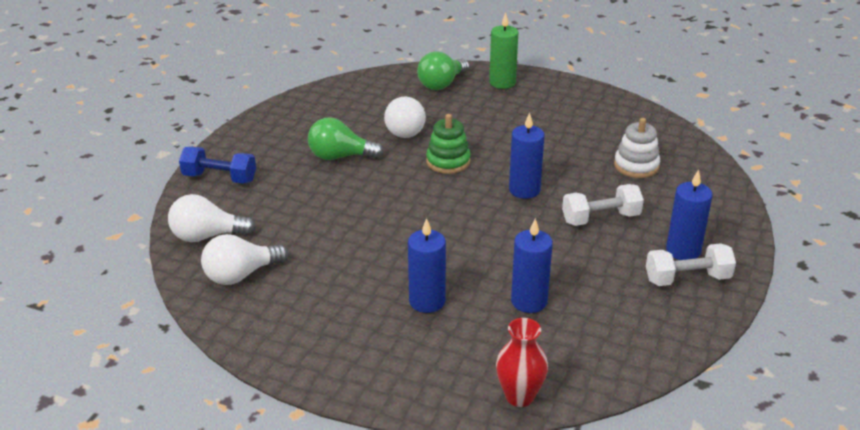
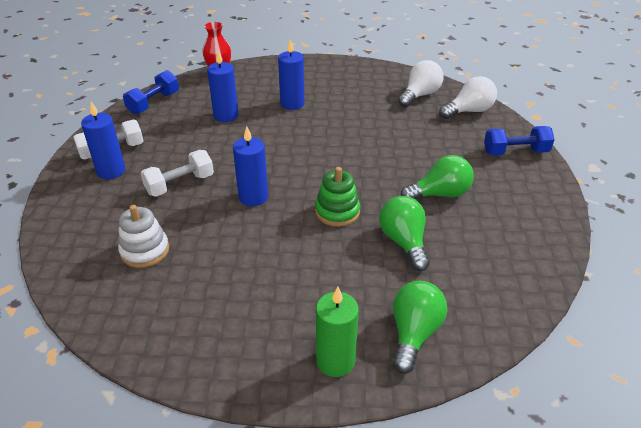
camera: 160 degrees right, 5 degrees up
white light bulb [384,97,426,138] -> green light bulb [379,196,430,272]
none -> blue dumbbell [123,70,179,115]

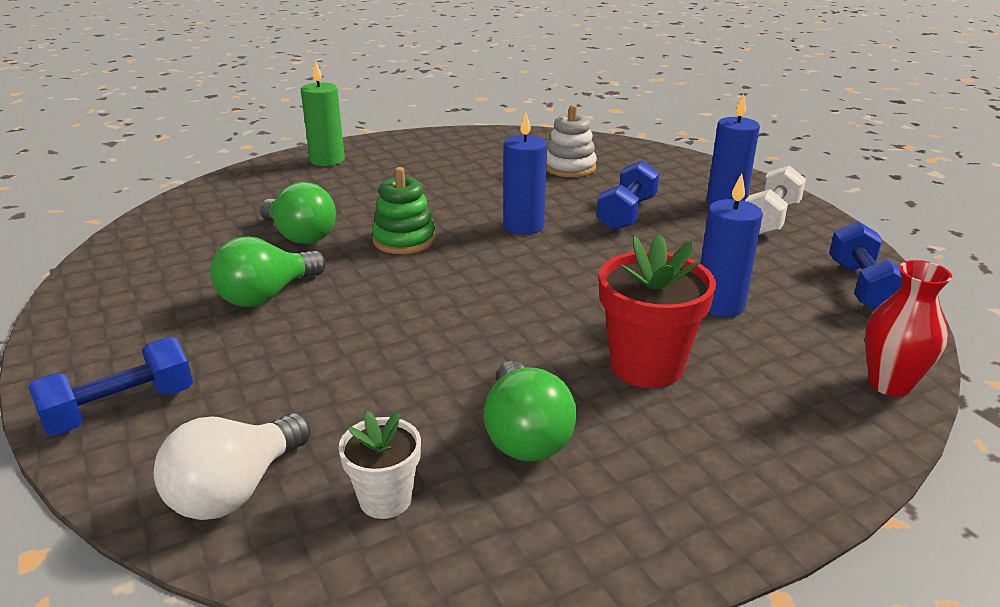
camera: 150 degrees right, 10 degrees down
white dumbbell [141,150,214,197] -> blue dumbbell [596,160,659,230]
blue candle [278,39,304,110] -> red flower pot [599,234,716,388]
green light bulb [393,281,447,374] -> green light bulb moved to [484,361,577,461]
white light bulb [398,60,444,107] -> white flower pot [338,411,421,519]

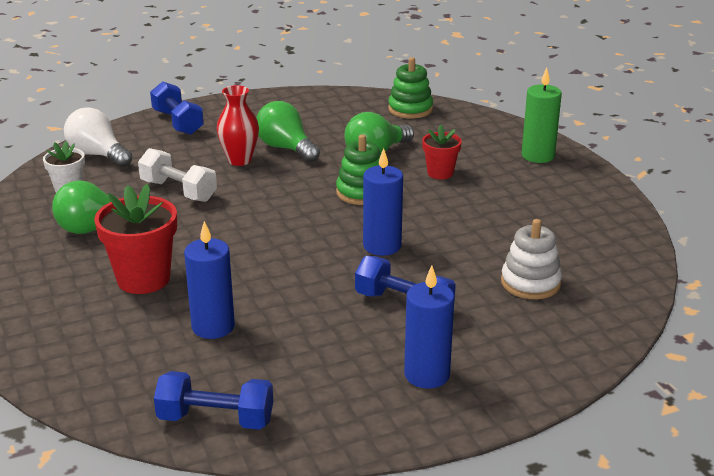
camera: 95 degrees right, 0 degrees up
white dumbbell [745,165,806,235] -> white dumbbell moved to [138,148,217,202]
red vase [865,260,952,397] -> red vase moved to [217,85,259,166]
none -> green stacking toy [388,57,433,119]
none -> red flower pot [422,125,462,180]

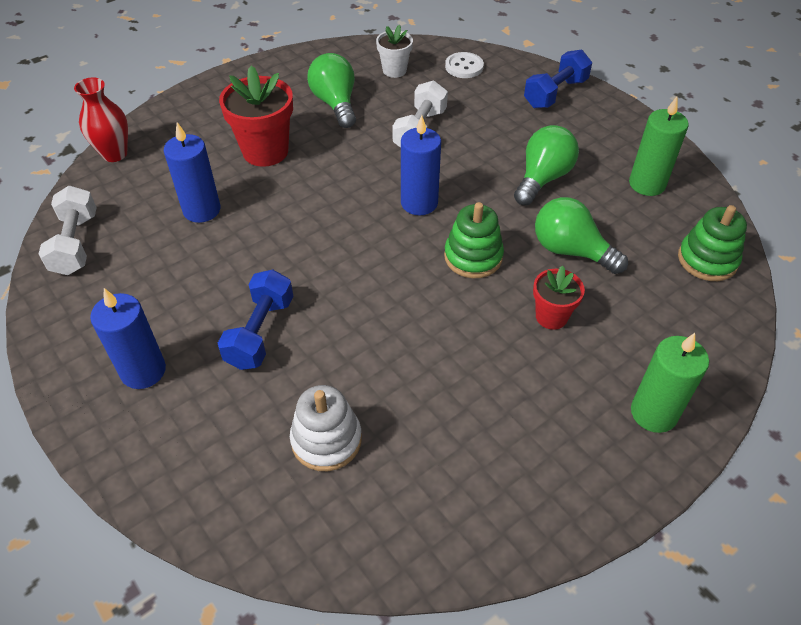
camera: 75 degrees right, 20 degrees up
white light bulb [64,107,133,167] -> white button [445,52,484,78]
blue dumbbell [154,371,273,430] -> white dumbbell [39,186,97,275]
red vase [217,85,259,166] -> red vase moved to [74,77,128,162]
blue candle [363,148,403,256] -> blue candle moved to [401,115,441,215]
none -> green candle [629,96,689,196]

